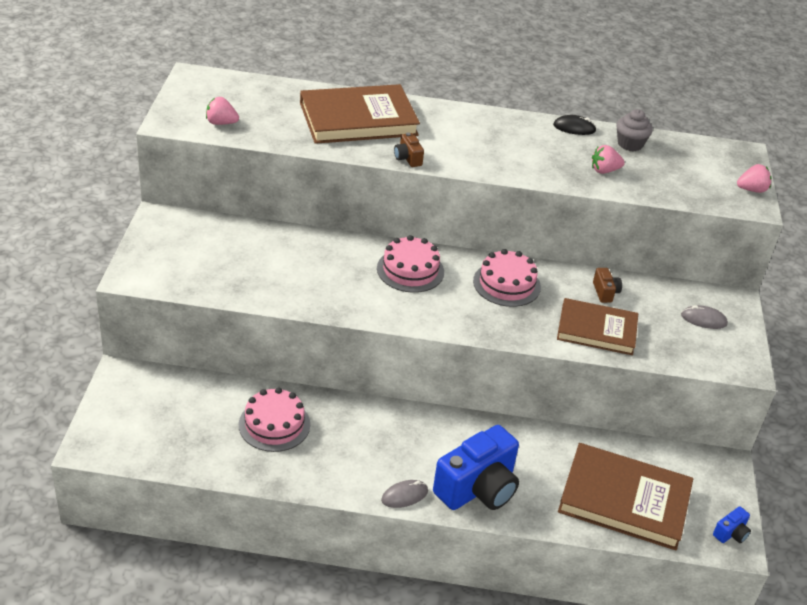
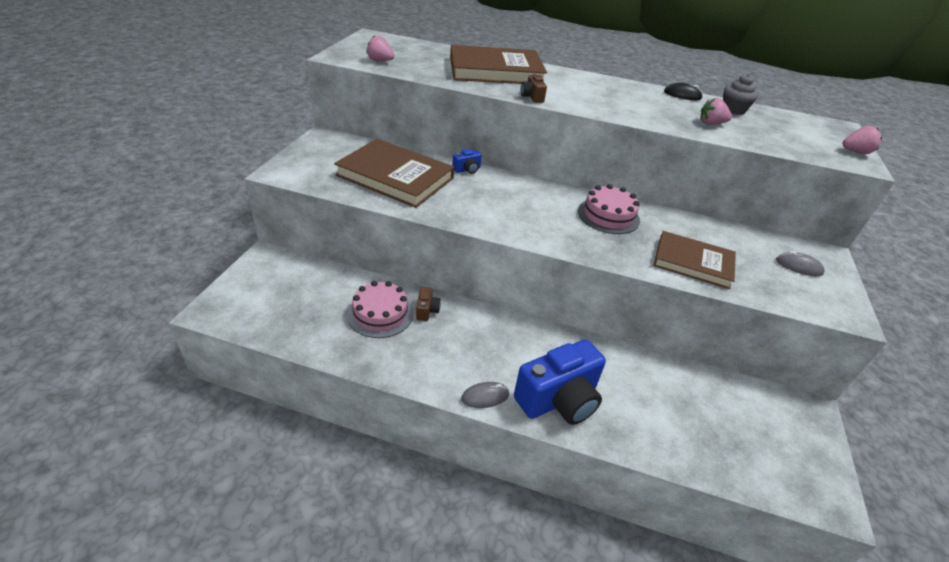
camera: 10 degrees right, 0 degrees up
pink cake [377,235,444,293] -> none
brown book [558,443,693,551] -> brown book moved to [334,139,454,208]
brown camera [593,268,622,303] -> brown camera moved to [416,287,441,321]
blue camera [713,506,751,543] -> blue camera moved to [452,149,482,174]

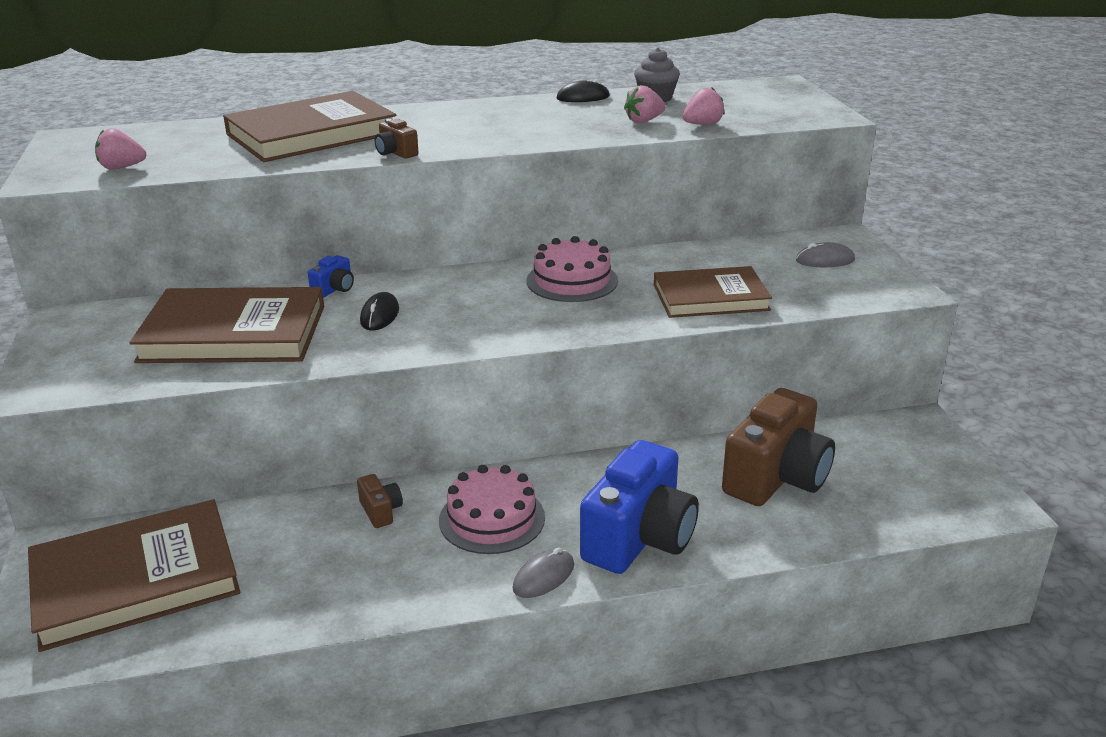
camera: 25 degrees left, 10 degrees down
pink cake [347,281,413,338] -> pink cake moved to [439,465,545,554]
pink strawberry [843,126,882,154] -> pink strawberry moved to [683,88,725,125]
none -> brown book [28,499,240,652]
none -> black mouse [360,292,399,331]
none -> brown camera [722,388,835,506]

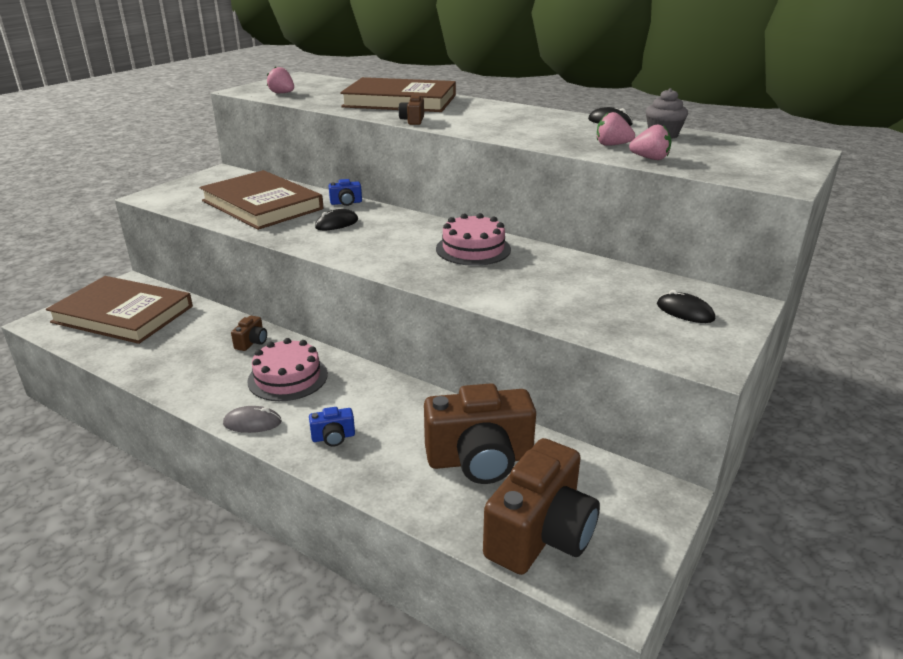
camera: 45 degrees right, 0 degrees up
blue camera [580,440,699,574] -> blue camera [309,407,355,447], size x0.42
brown book [654,266,772,318] -> none
grey mouse [796,242,855,267] -> black mouse [657,290,715,323]
none -> brown camera [483,438,600,575]

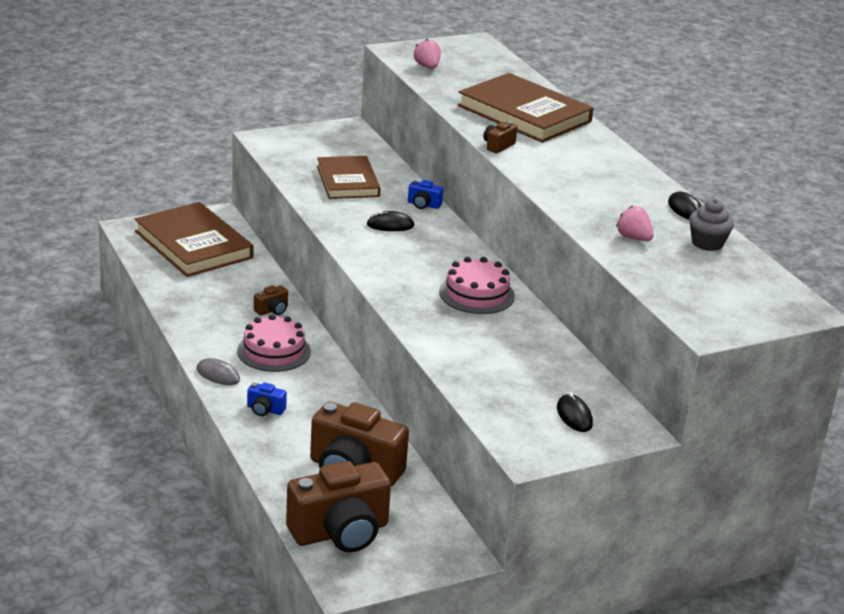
camera: 30 degrees right, 0 degrees up
brown book [200,170,323,230] -> brown book [317,156,381,199], size x0.67
pink strawberry [629,124,671,160] -> none

